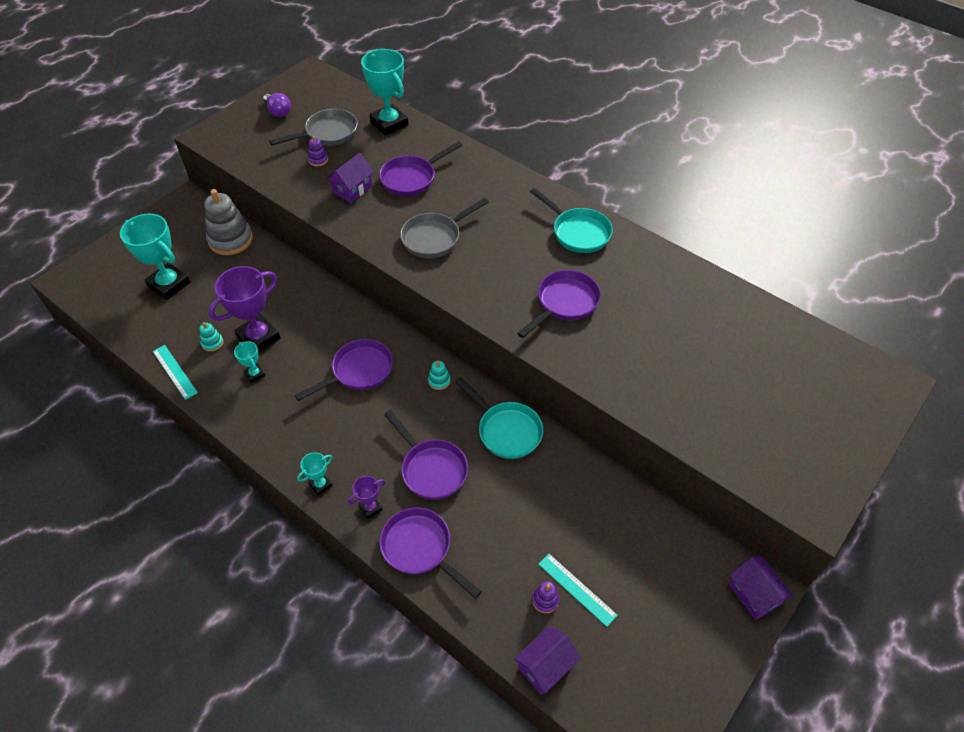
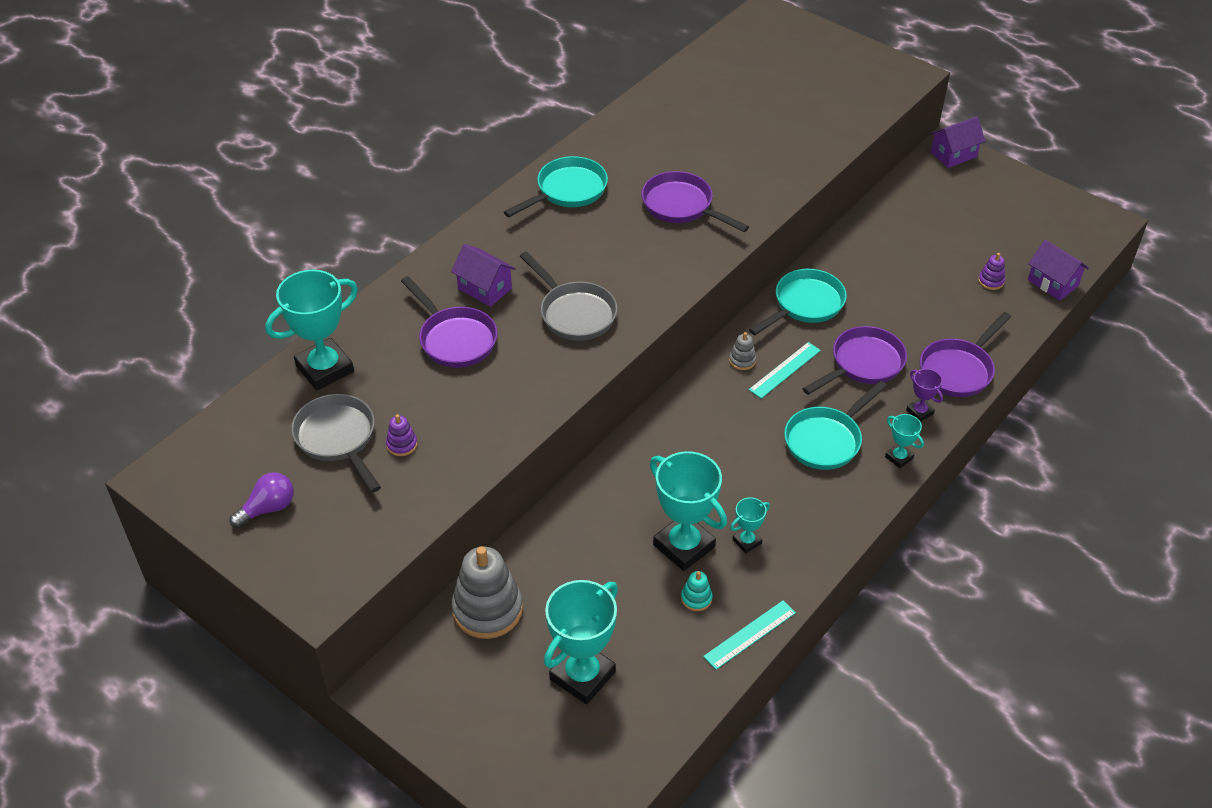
camera: 90 degrees left, 5 degrees down
purple trophy [209,266,281,352] -> turquoise trophy [650,451,727,571]
purple pan [295,339,393,401] -> none
purple house [326,153,374,203] -> purple house moved to [451,244,516,307]
turquoise stacking toy [428,361,451,390] -> grey stacking toy [729,332,757,370]
turquoise ruler [538,554,618,627] -> turquoise ruler moved to [749,342,821,399]
none -> turquoise pan [784,381,887,470]

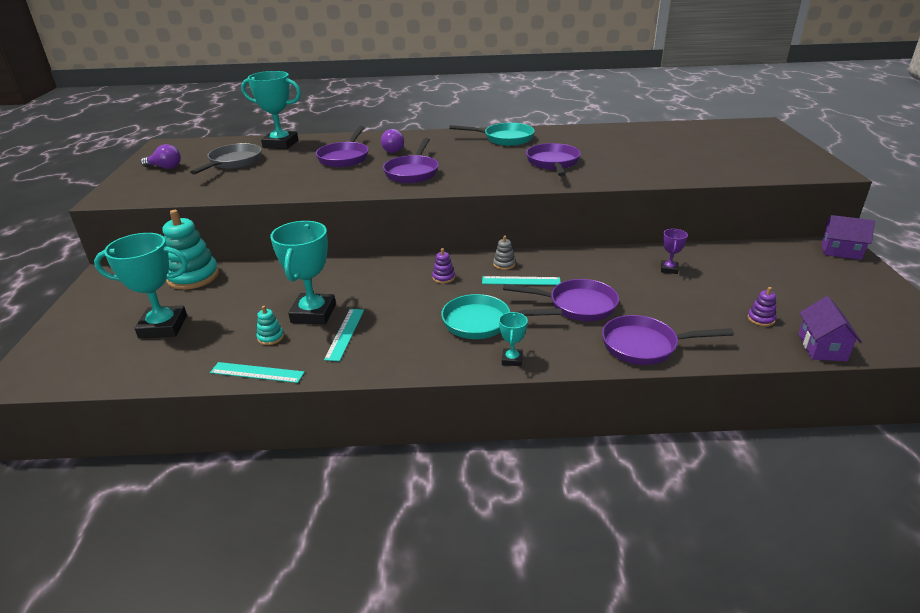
camera: 50 degrees right, 15 degrees down
purple stacking toy [386,414,417,456] -> purple stacking toy moved to [432,248,455,284]
purple house [451,244,516,307] -> purple light bulb [381,129,404,153]
grey stacking toy [451,546,523,639] -> turquoise stacking toy [162,210,219,290]
grey pan [520,252,617,341] -> purple pan [383,138,439,183]
turquoise trophy [730,497,770,553] -> turquoise ruler [324,309,364,362]
turquoise pan [749,269,847,335] -> none
purple trophy [906,369,943,422] -> purple trophy moved to [661,229,688,274]

